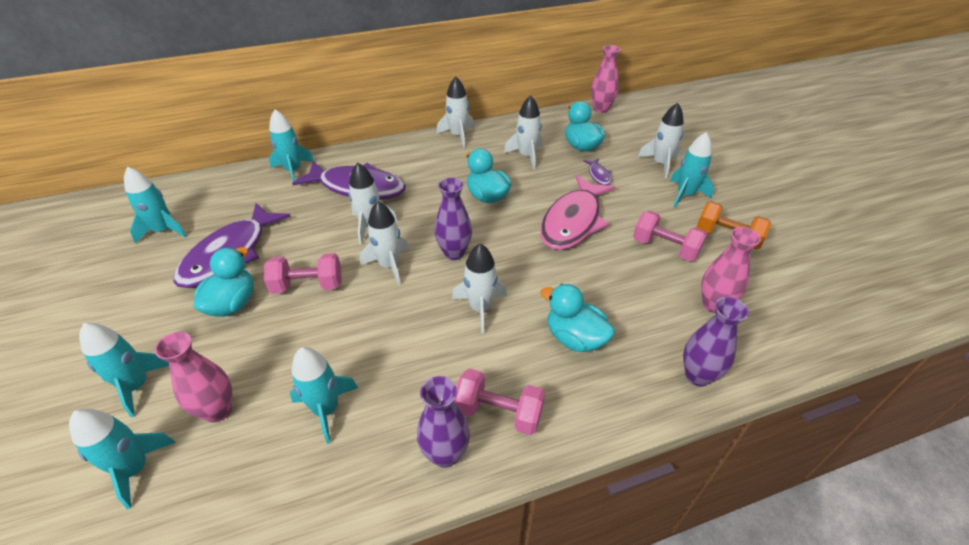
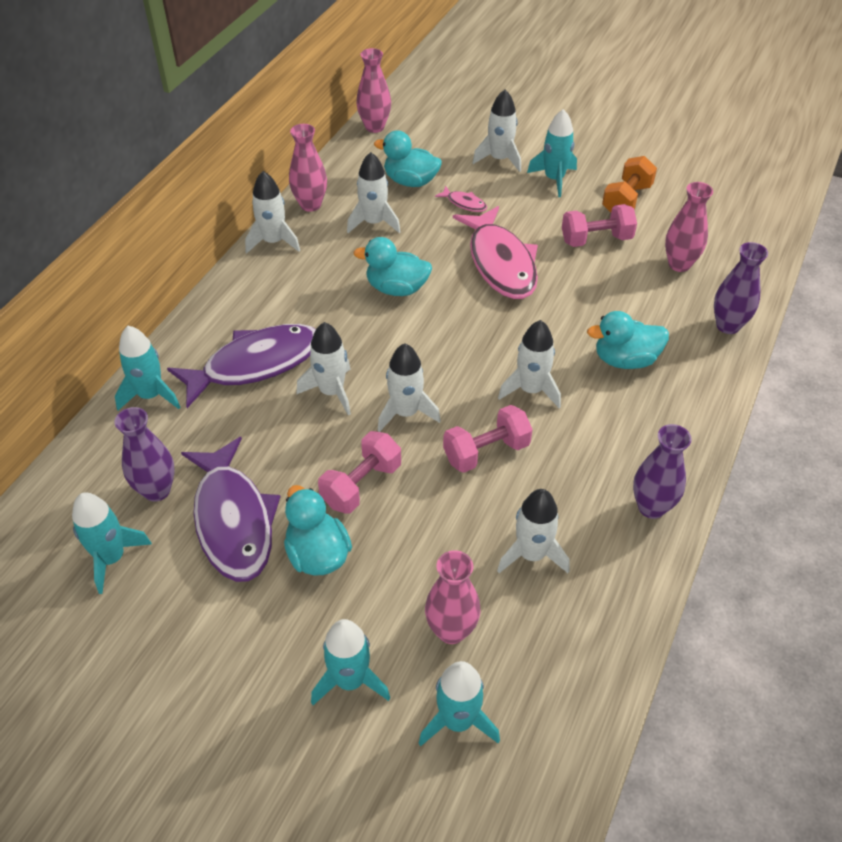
camera: 45 degrees left, 5 degrees up
turquoise rocket [290,347,358,444] -> white rocket [497,489,569,573]
purple vase [435,178,472,260] -> purple vase moved to [115,407,175,502]
pink dumbbell [454,368,545,435] -> pink dumbbell moved to [443,405,533,473]
purple fish [583,159,611,185] -> pink fish [435,186,487,212]
orange dumbbell [697,201,771,250] -> orange dumbbell turned 45 degrees counterclockwise [602,156,657,212]
none -> pink vase [289,124,327,212]

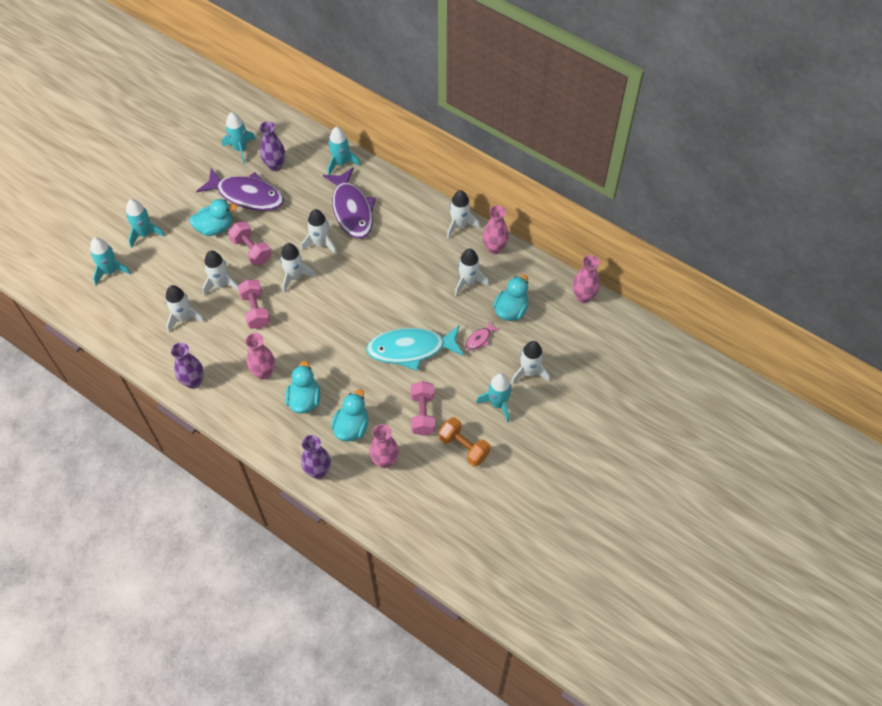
camera: 100 degrees right, 10 degrees up
purple fish [181,437,280,582] -> purple fish turned 150 degrees counterclockwise [196,168,284,211]
turquoise duck [353,237,432,296] -> turquoise duck moved to [331,389,368,441]
pink vase [425,550,481,644] -> pink vase moved to [245,333,275,379]
pink fish [453,206,538,299] -> turquoise fish [366,326,464,371]
white rocket [498,320,561,408] -> white rocket moved to [202,251,239,296]

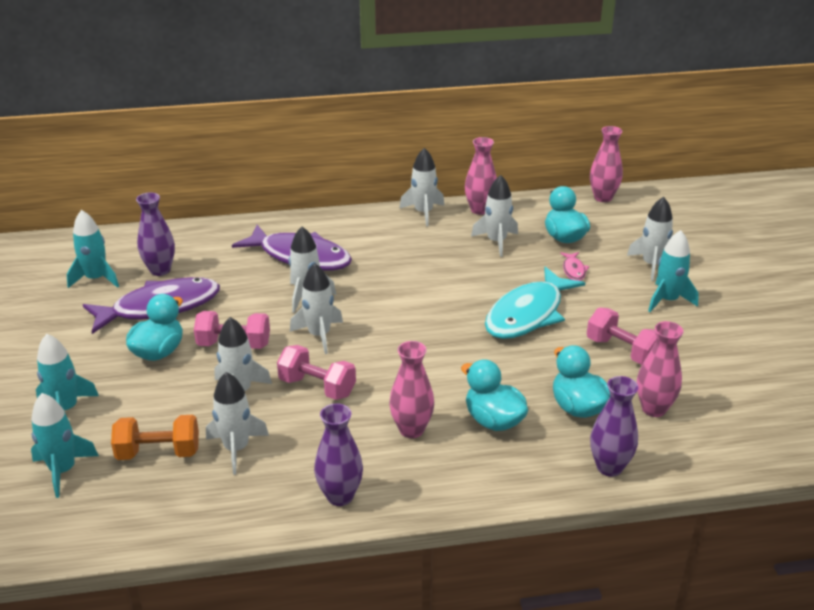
camera: 45 degrees left, 25 degrees down
turquoise rocket [328,127,360,175] -> none
orange dumbbell [439,417,490,467] -> orange dumbbell moved to [111,415,199,460]

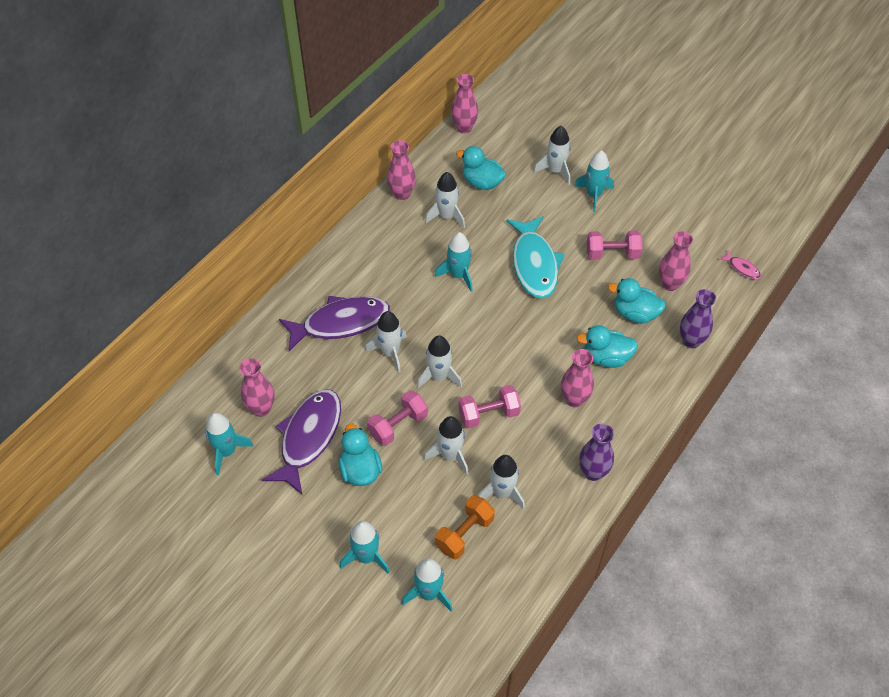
camera: 45 degrees left, 20 degrees up
purple vase [136,192,175,276] -> pink vase [239,358,275,417]
white rocket [399,148,444,226] -> none
pink fish [560,252,589,281] -> pink fish moved to [719,250,761,279]
none -> turquoise rocket [435,232,473,292]

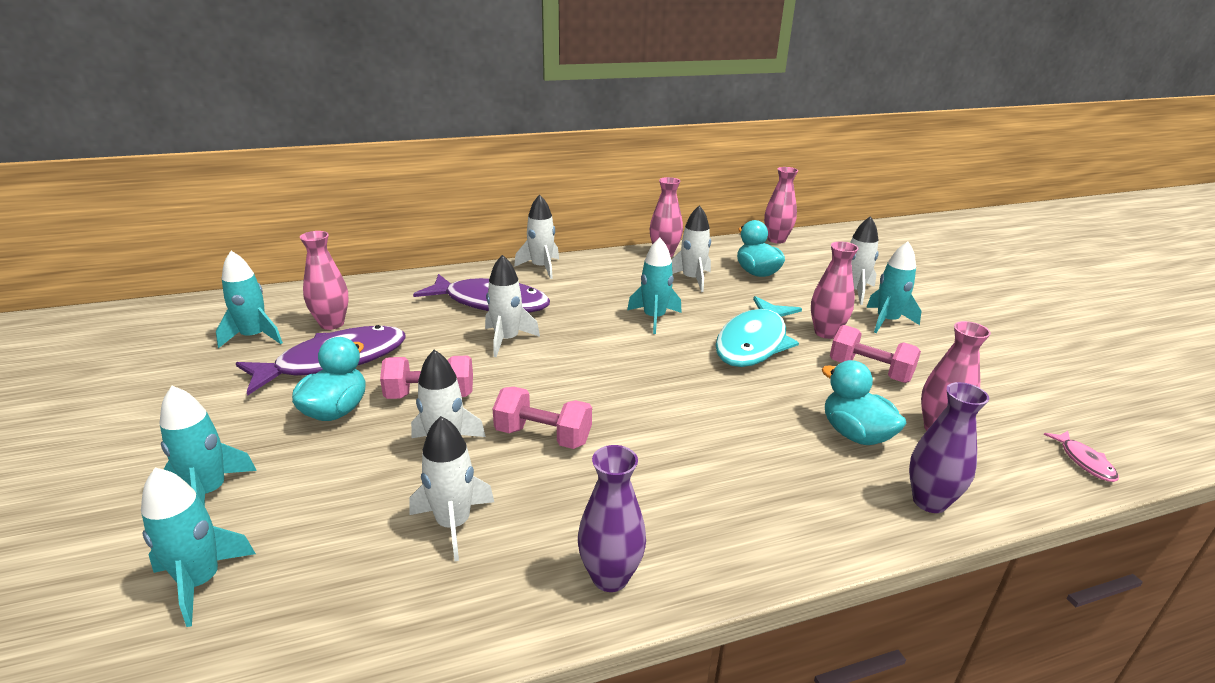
camera: 35 degrees right, 25 degrees down
white rocket [417,335,462,388] -> white rocket moved to [514,194,559,279]
orange dumbbell [435,495,495,559] -> none
pink vase [561,349,594,407] -> pink vase moved to [811,242,859,339]
turquoise duck [577,325,638,368] -> none

